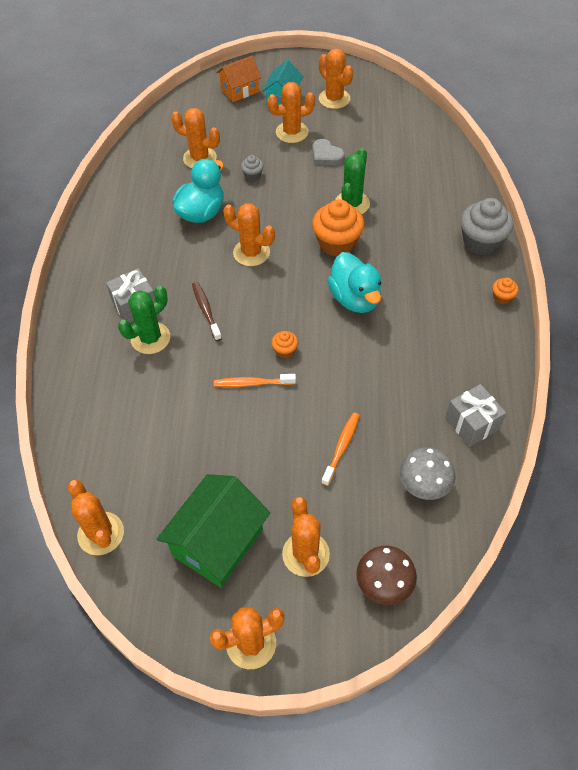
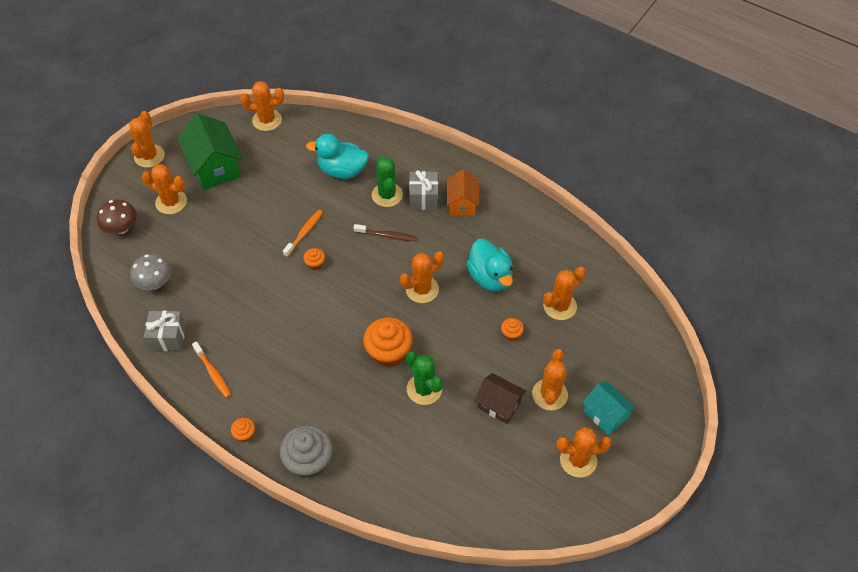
camera: 120 degrees right, 0 degrees up
orange house [216,56,261,102] -> orange house moved to [447,169,479,215]
grey cupcake [241,155,264,181] -> orange cupcake [501,318,524,341]
grey heart [312,139,345,165] -> brown house [475,373,526,424]
orange toothbrush [321,412,360,486] -> orange toothbrush moved to [192,341,231,398]
turquoise duck [327,252,382,313] -> turquoise duck moved to [306,134,369,179]

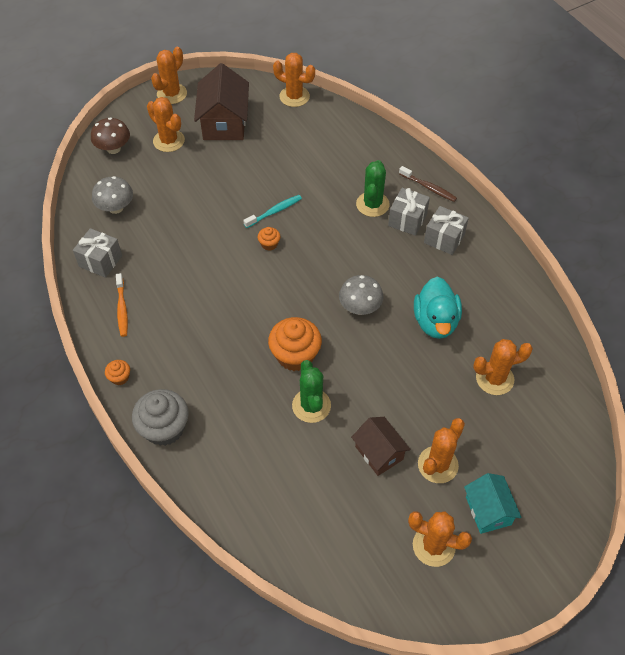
camera: 25 degrees right, 0 degrees up
green house [177,113,243,190] -> brown house [194,63,249,140]
orange toothbrush [283,210,323,257] -> turquoise toothbrush [243,195,302,228]
turquoise duck [306,134,369,179] -> none
brown toothbrush [354,224,417,241] -> brown toothbrush moved to [399,166,457,202]
orange cactus [400,251,444,303] -> grey mushroom [339,275,384,315]
orange house [447,169,479,215] -> grey gift [424,206,469,255]
orange cupcake [501,318,524,341] -> none

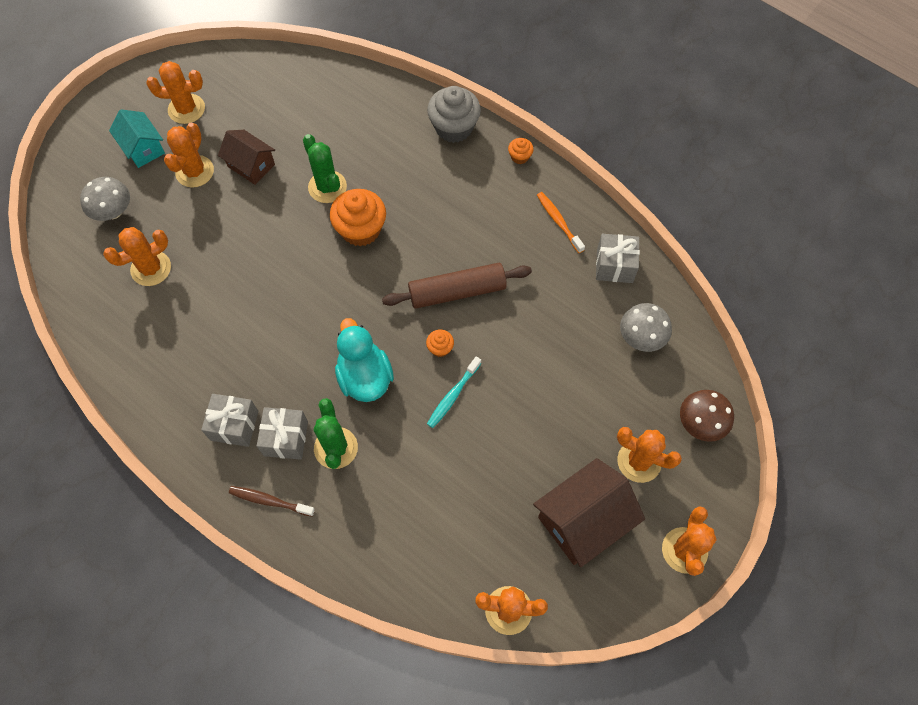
camera: 160 degrees right, 10 degrees up
brown house [194,63,249,140] -> brown house turned 75 degrees clockwise [533,458,645,567]
grey mushroom [339,275,384,315] -> grey mushroom moved to [80,177,130,221]
turquoise duck [414,277,462,339] -> turquoise duck moved to [335,318,394,402]
none -> brown rolling pin [382,263,532,309]

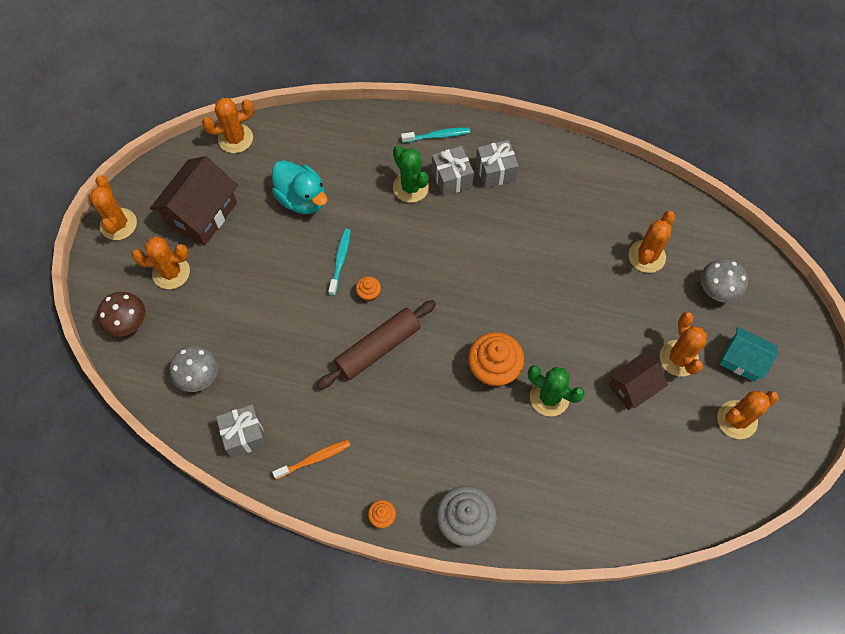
camera: 155 degrees right, 0 degrees up
brown house [218,130,275,185] -> brown house turned 45 degrees counterclockwise [609,354,668,410]
brown toothbrush [229,486,315,517] -> turquoise toothbrush [401,127,470,143]
turquoise duck [335,318,394,402] -> turquoise duck moved to [272,160,327,214]
orange toothbrush [537,192,585,253] -> orange toothbrush turned 60 degrees counterclockwise [272,440,351,480]

